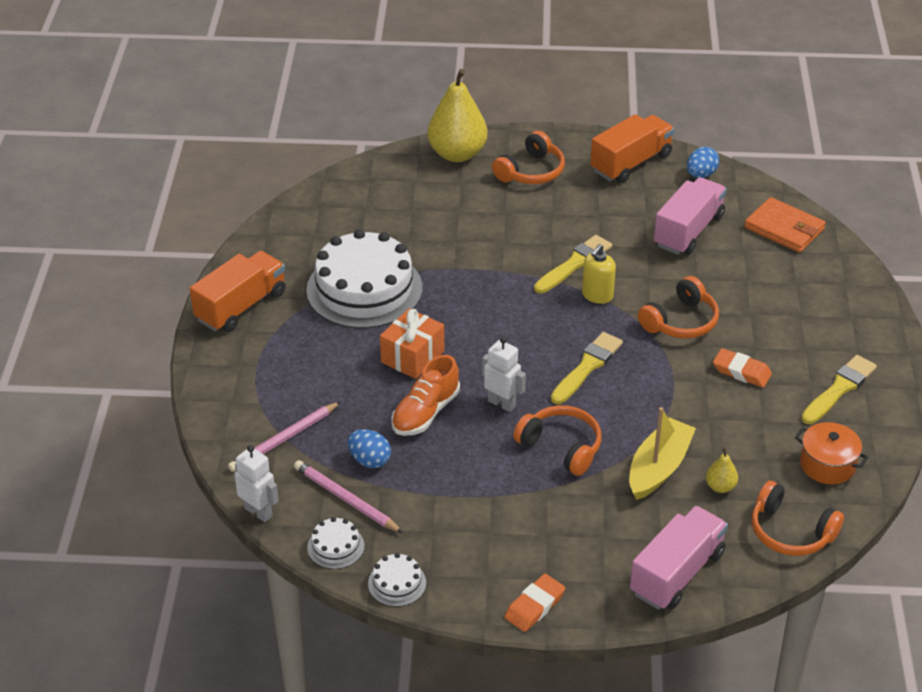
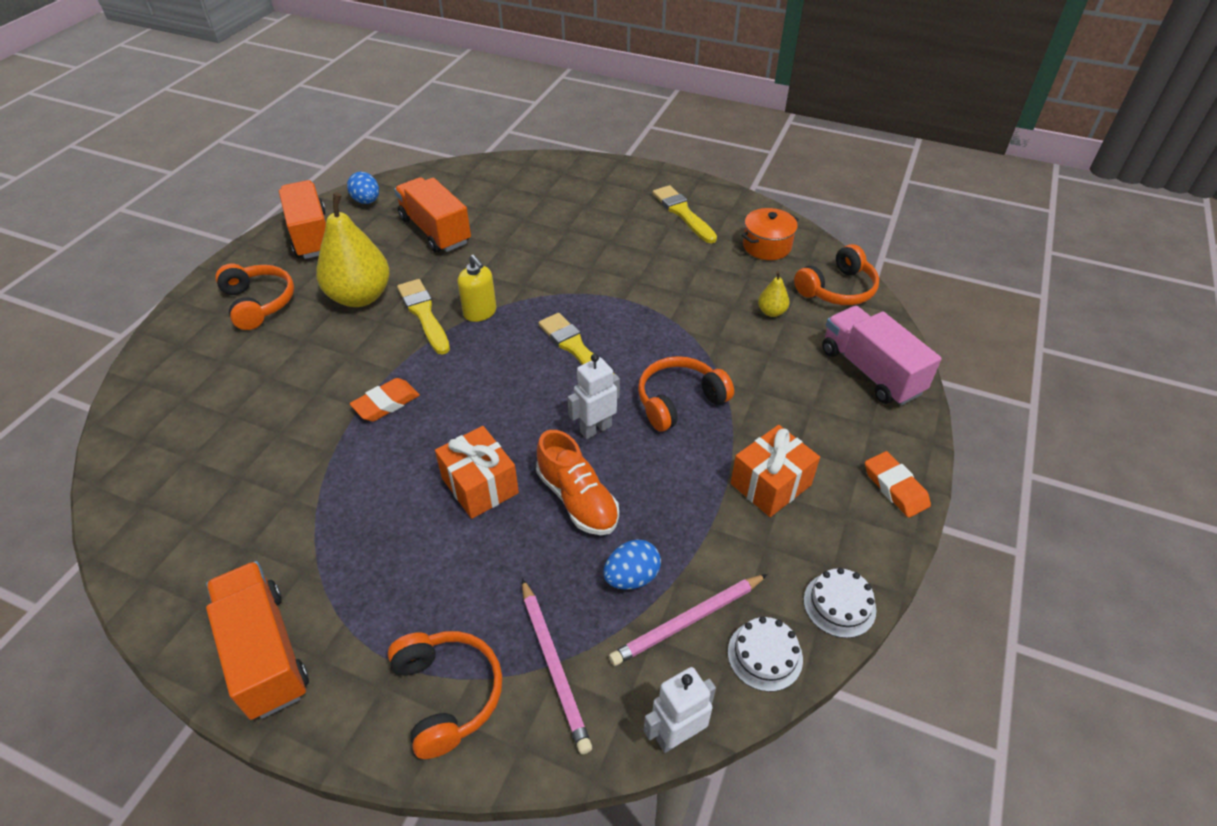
camera: 70 degrees left, 5 degrees up
white cake [306,229,422,328] -> none
yellow pear [427,69,488,162] -> yellow pear moved to [316,192,390,307]
yellow boat [629,407,696,500] -> none
orange headphones [638,276,719,339] -> orange headphones moved to [388,631,502,759]
pink truck [654,177,727,255] -> orange truck [394,177,471,253]
orange eraser [713,348,772,388] -> orange eraser moved to [350,378,420,421]
orange wallet [744,197,826,253] -> none
none -> orange gift [731,425,820,517]

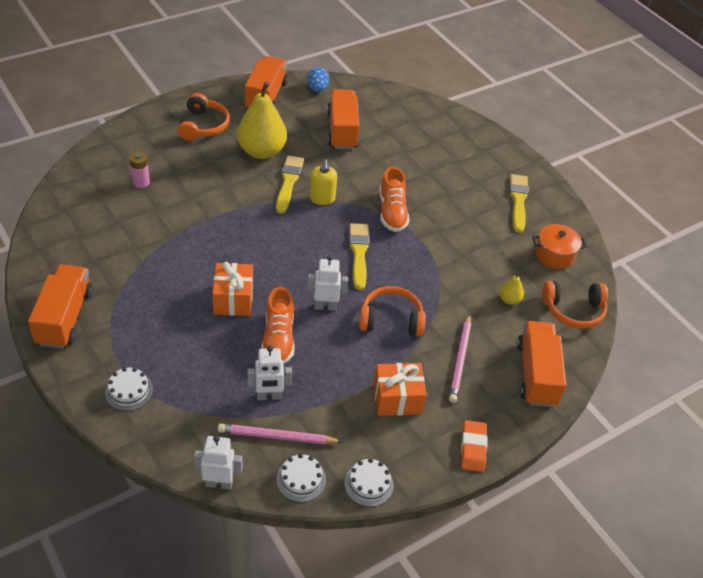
camera: 30 degrees right, 0 degrees up
orange eraser [350,378,420,421] -> none
orange headphones [388,631,502,759] -> white cake [105,367,153,411]
pink pencil [522,579,592,754] -> pink pencil moved to [449,313,471,403]
blue egg [603,539,661,590] -> white robot [247,346,292,400]
pink truck [822,306,942,405] -> orange truck [517,321,566,407]
none -> pink battery [129,152,150,188]
none -> orange shoe [379,167,409,232]

